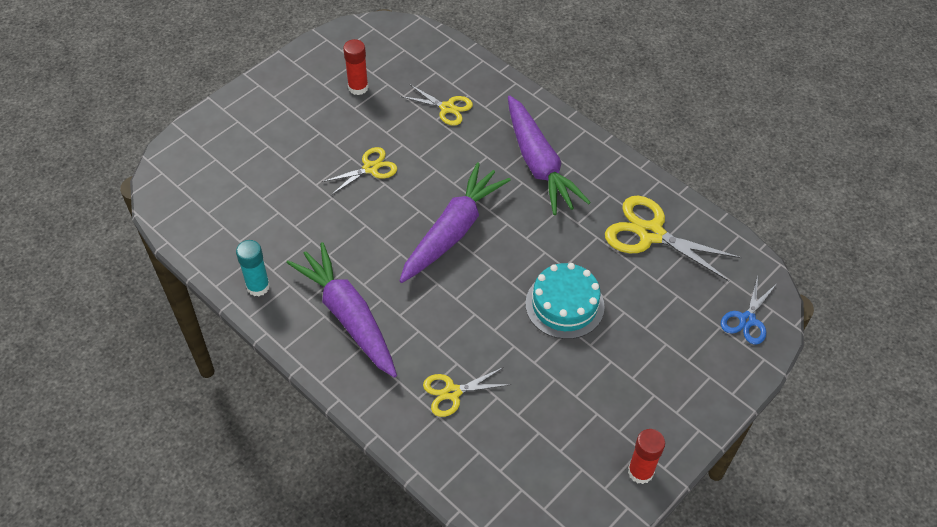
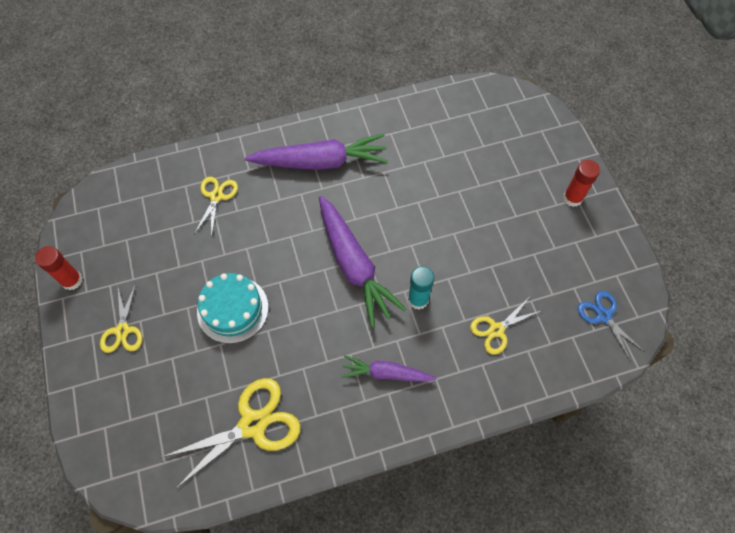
camera: 120 degrees right, 10 degrees up
turquoise glue stick [236,240,270,296] -> turquoise glue stick moved to [408,266,434,309]
yellow scissors [322,147,397,195] -> yellow scissors moved to [100,283,142,353]
red glue stick [343,39,369,95] -> red glue stick moved to [563,160,600,207]
purple carrot [508,96,591,215] -> purple carrot [341,355,436,382], size x0.57
blue scissors [721,276,776,345] -> blue scissors moved to [578,291,645,362]

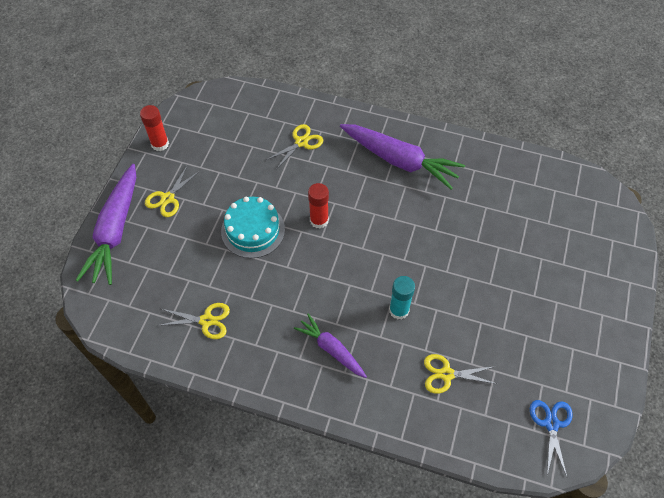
camera: 35 degrees right, 5 degrees down
yellow scissors [162,378,300,489] -> yellow scissors [157,303,230,339], size x0.59
purple carrot [319,196,407,327] -> purple carrot moved to [76,164,136,285]
red glue stick [563,160,600,207] -> red glue stick moved to [308,183,329,229]

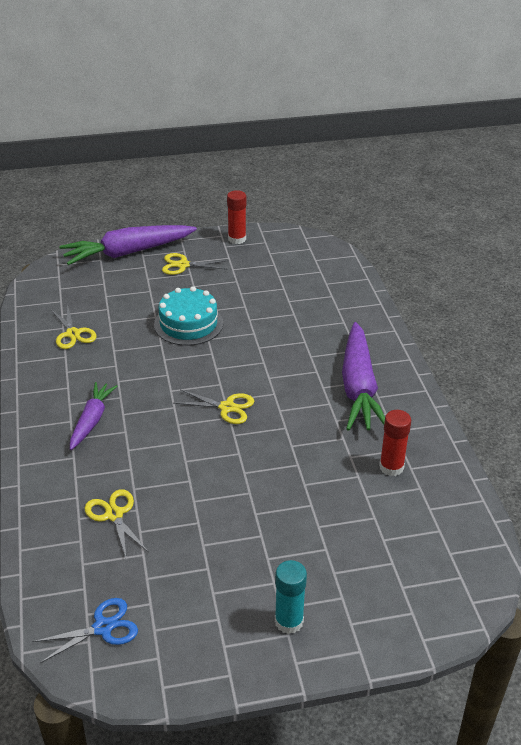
camera: 60 degrees right, 20 degrees down
yellow scissors [266,124,323,168] -> yellow scissors moved to [174,389,254,424]
red glue stick [308,183,329,229] -> red glue stick moved to [379,410,411,476]
turquoise glue stick [389,276,415,319] -> turquoise glue stick moved to [275,560,307,634]

